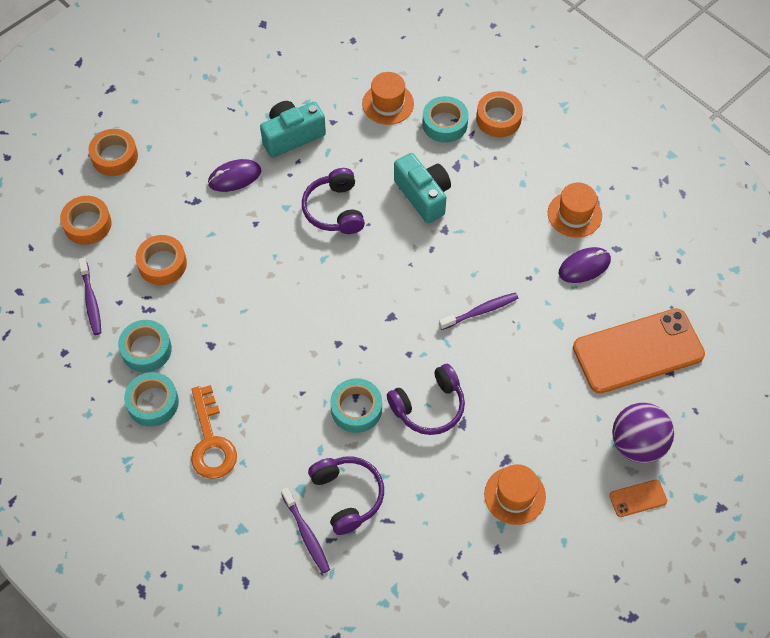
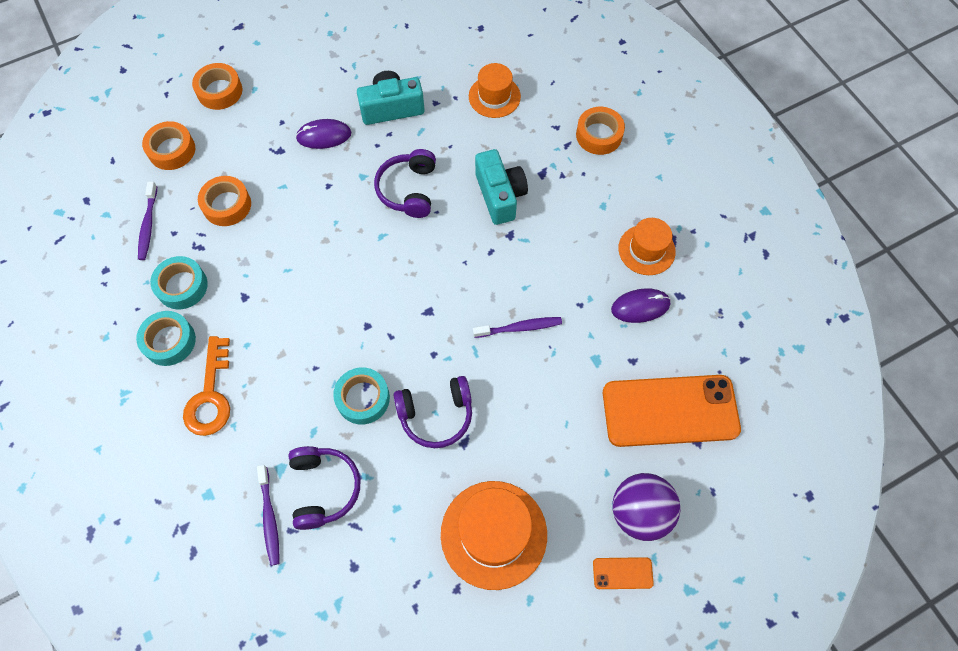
camera: 15 degrees right, 5 degrees up
turquoise tape [422,96,468,143] -> none
orange hat [484,464,546,525] -> orange hat [441,481,547,590], size x1.62

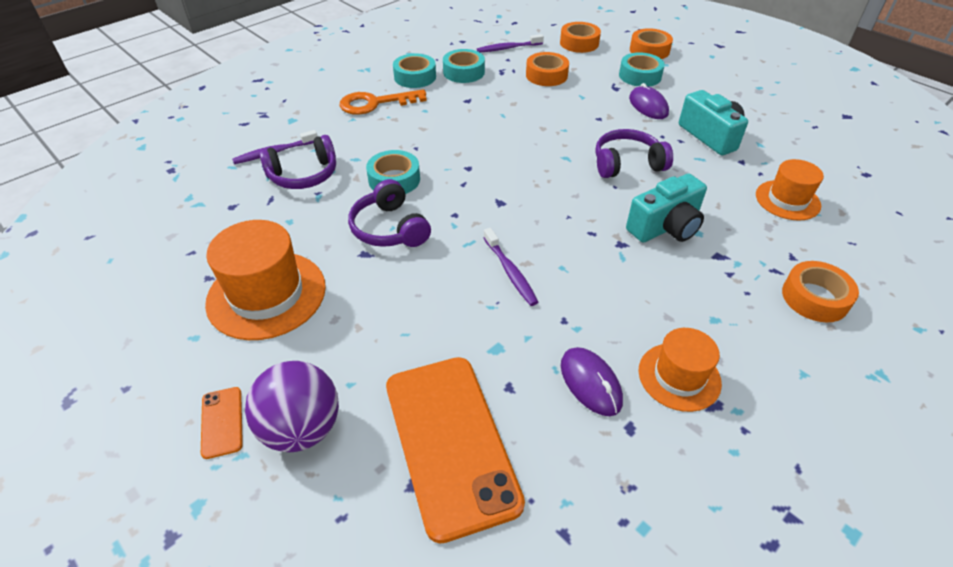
camera: 75 degrees right, 20 degrees down
none -> turquoise tape [619,52,665,87]

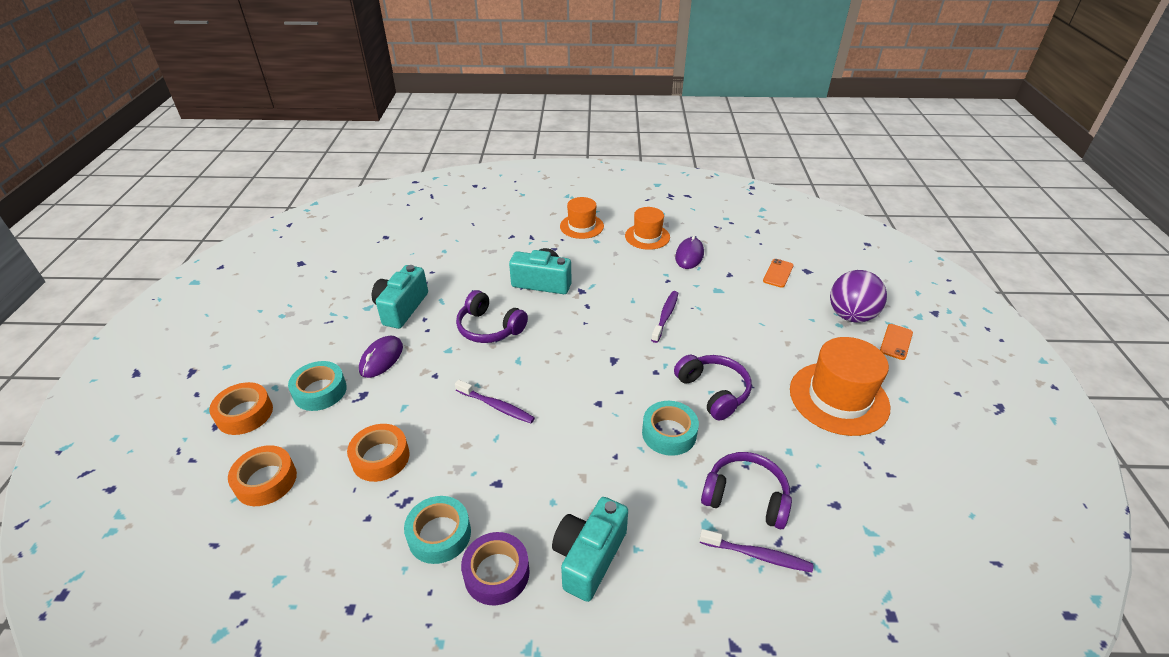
camera: 135 degrees left, 5 degrees down
orange key [340,89,427,115] -> turquoise camera [552,497,628,602]
purple headphones [348,179,431,247] -> purple headphones turned 45 degrees counterclockwise [674,355,752,421]
orange phone [386,357,525,544] -> orange phone [763,259,794,288], size x0.41
turquoise tape [393,54,436,88] -> purple tape [461,532,530,605]
purple toothbrush [477,34,544,52] -> purple toothbrush moved to [455,380,535,423]
orange hat [756,159,824,221] -> orange hat moved to [560,197,604,239]
orange tape [782,261,859,322] -> none

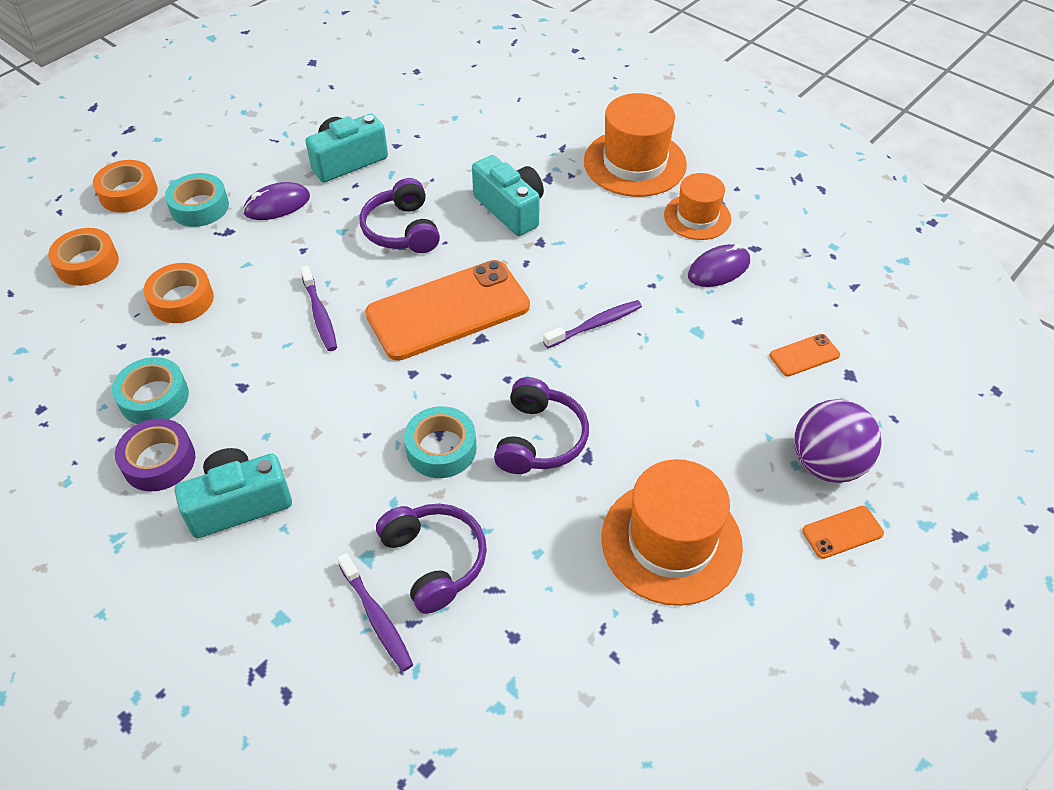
camera: 40 degrees right, 10 degrees up
orange hat [560,197,604,239] -> orange hat [584,93,687,197], size x1.62
none -> orange phone [365,260,530,361]

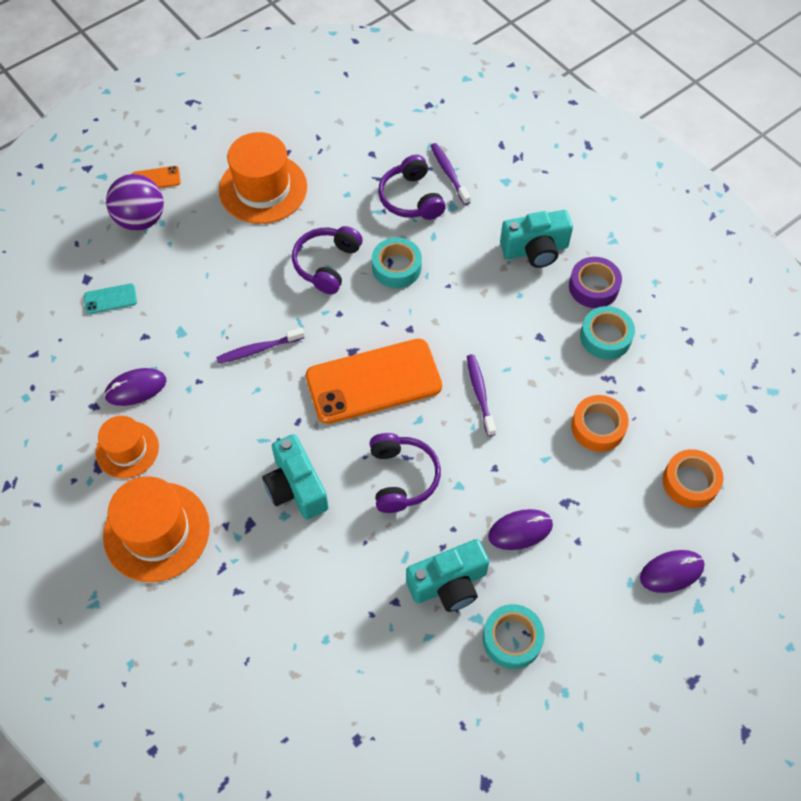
camera: 170 degrees left, 10 degrees up
orange tape [93,160,158,213] -> purple mouse [640,550,705,593]
turquoise tape [165,173,229,227] -> turquoise tape moved to [483,604,545,669]
orange phone [770,334,840,376] -> turquoise phone [84,283,137,314]

